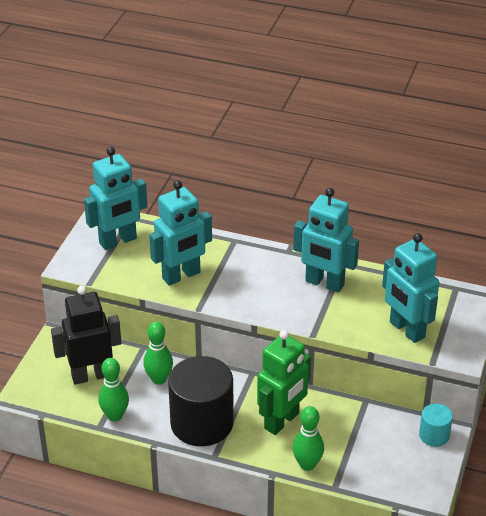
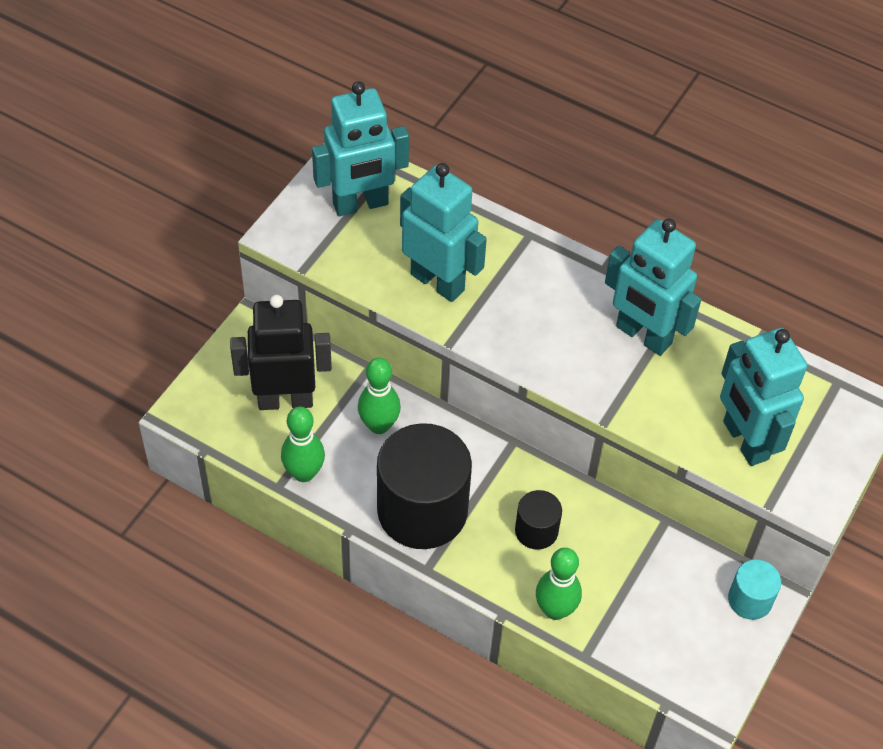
camera: 10 degrees right, 15 degrees up
turquoise robot [149,180,212,286] -> turquoise robot turned 120 degrees counterclockwise [400,163,487,302]
green robot [257,330,311,435] -> black cylinder [515,490,562,550]

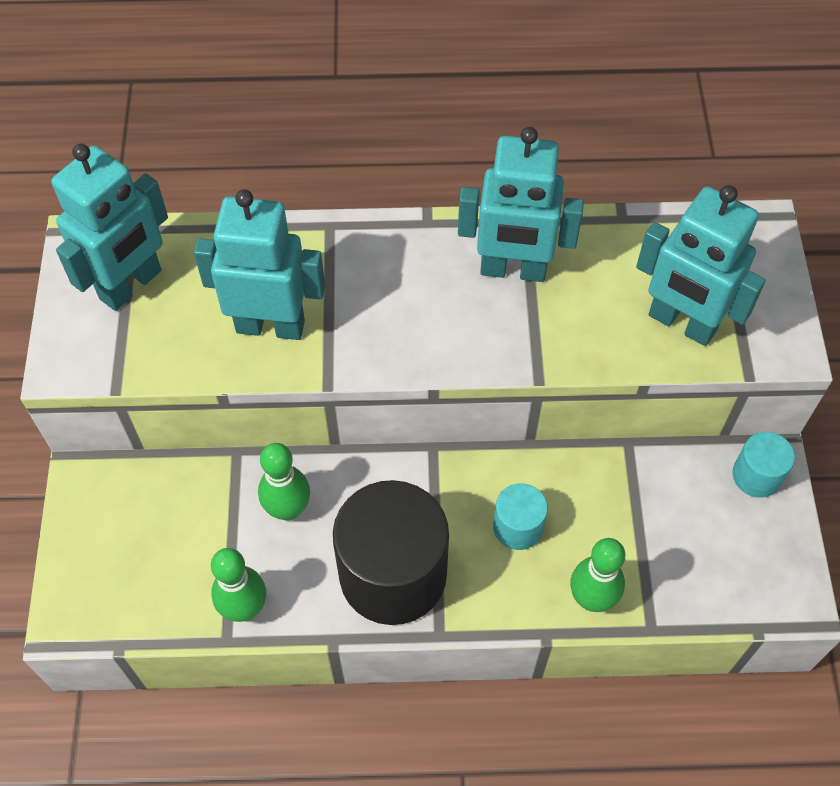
camera: 30 degrees left, 5 degrees up
black robot [230,295,332,410] -> none
black cylinder [515,490,562,550] -> turquoise cylinder [493,483,548,550]

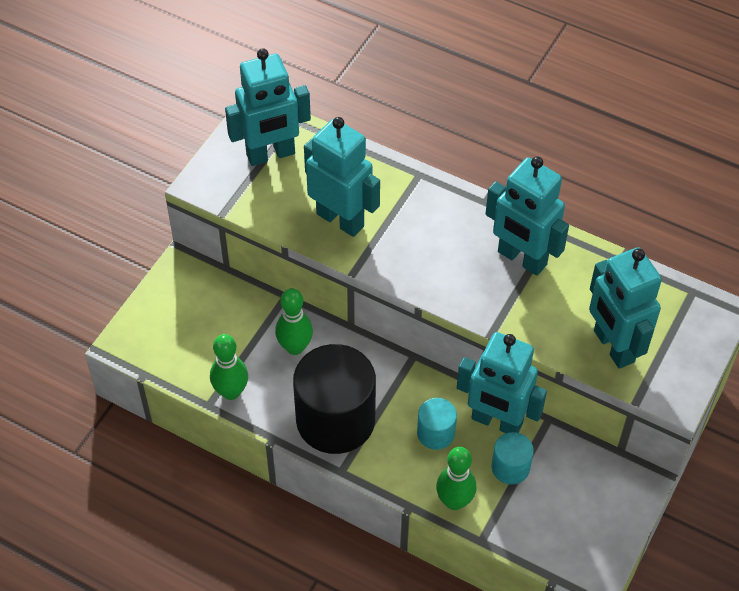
camera: 30 degrees right, 5 degrees down
turquoise cylinder [732,432,795,498] -> turquoise cylinder moved to [491,432,534,485]
none -> turquoise robot [457,332,547,433]

